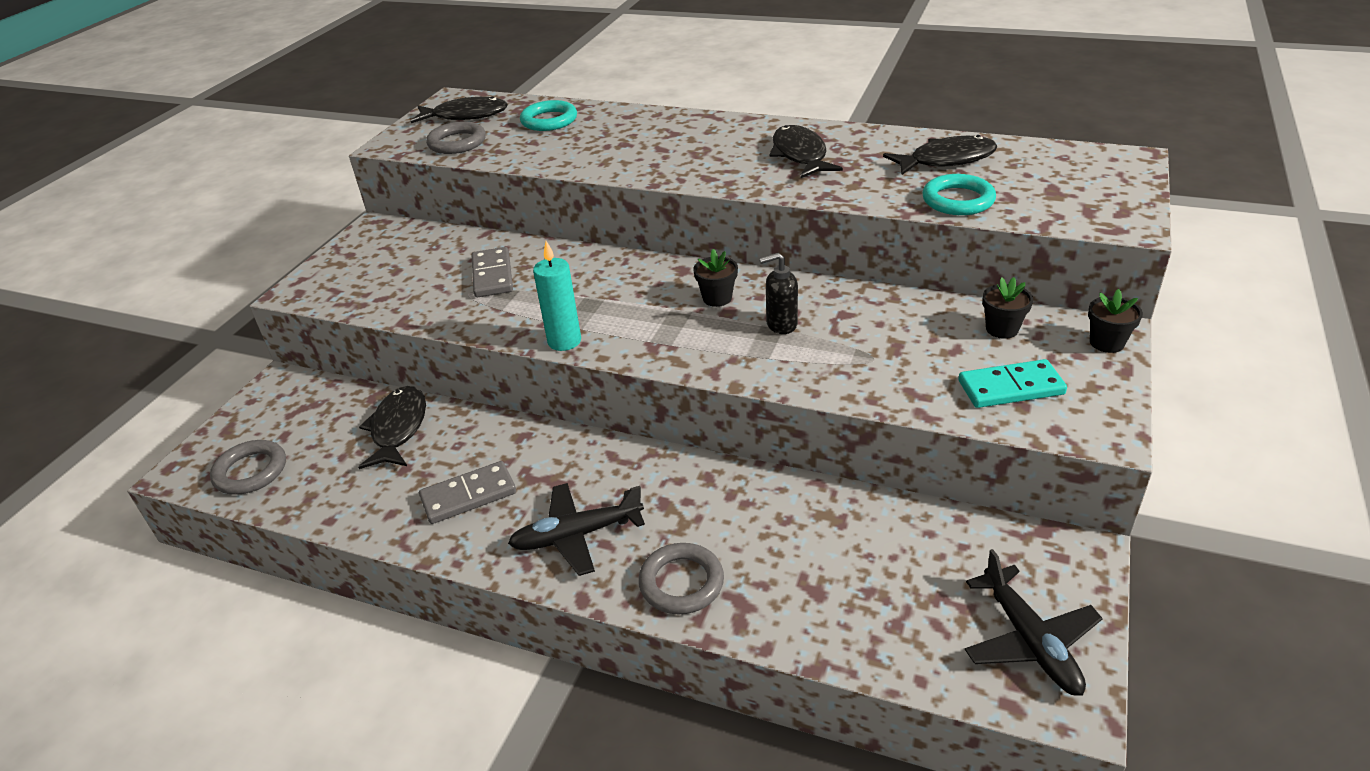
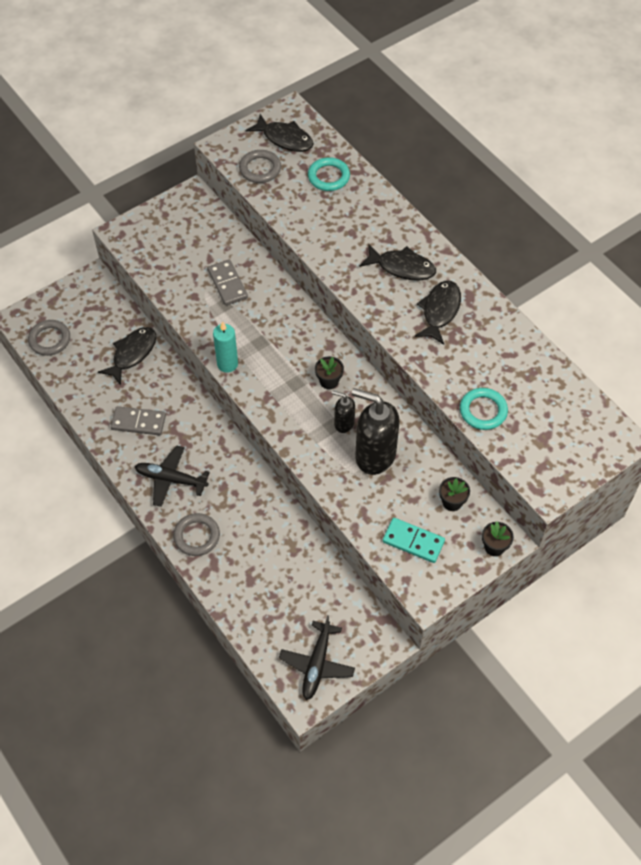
camera: 30 degrees right, 20 degrees up
grey domino [472,247,513,297] -> grey domino turned 45 degrees counterclockwise [208,260,248,306]
black fish [883,135,998,175] -> black fish moved to [360,244,436,281]
none -> black soap dispenser [352,388,400,475]

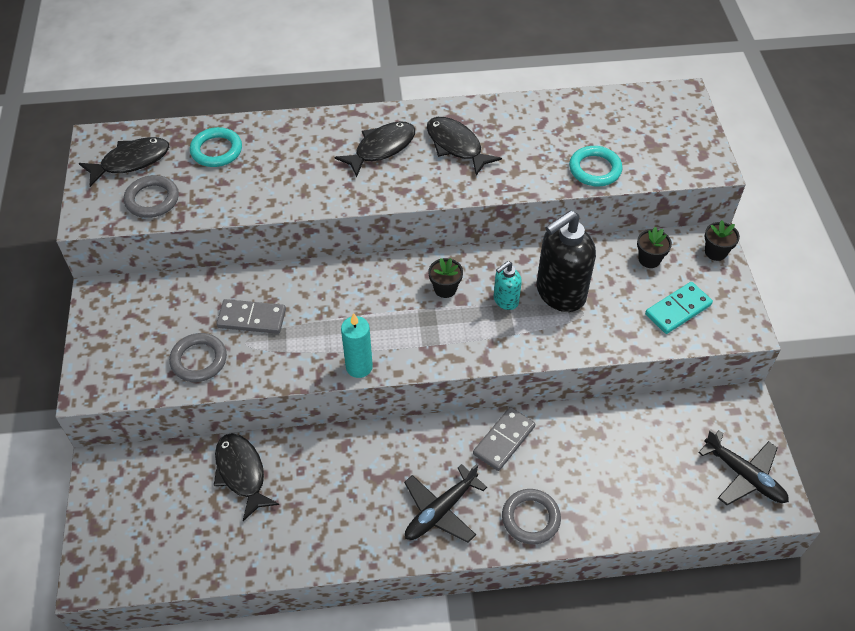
camera: 60 degrees left, 5 degrees down
grey ring [28,320,70,356] -> grey ring moved to [169,333,227,382]
grey domino [111,406,166,435] -> grey domino moved to [473,407,535,471]
black soap dispenser [332,391,355,433] -> turquoise soap dispenser [494,261,522,310]

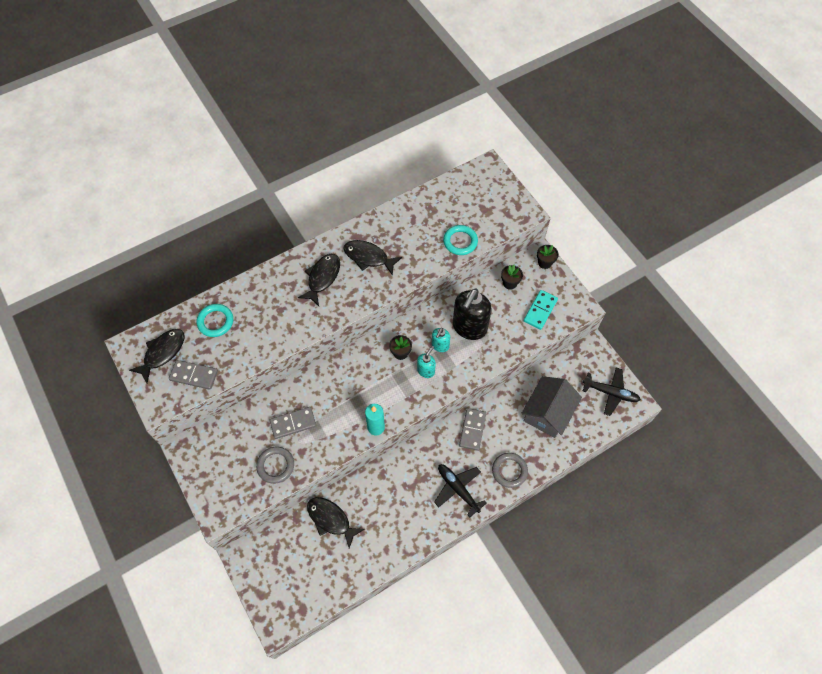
camera: 25 degrees left, 10 degrees up
grey ring [124,175,179,218] -> grey domino [169,360,218,390]
black plane [404,464,487,543] -> black plane turned 120 degrees clockwise [434,464,487,517]
none -> turquoise soap dispenser [417,346,436,378]
none -> grey house [521,376,582,438]

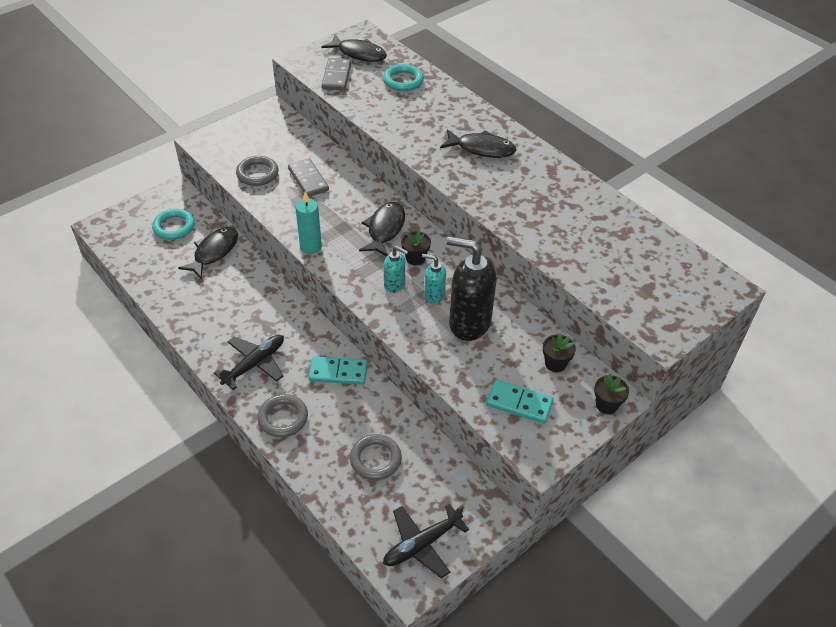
camera: 80 degrees right, 15 degrees down
black fish [343,240,402,276] -> black fish moved to [359,202,405,256]
turquoise ring [443,225,478,255] -> turquoise ring moved to [152,209,195,240]
grey domino [459,408,486,451] -> turquoise domino [309,356,367,385]
grey house [521,376,582,438] -> grey ring [350,434,402,480]
black plane [583,367,641,416] -> black plane turned 45 degrees clockwise [383,504,469,578]

